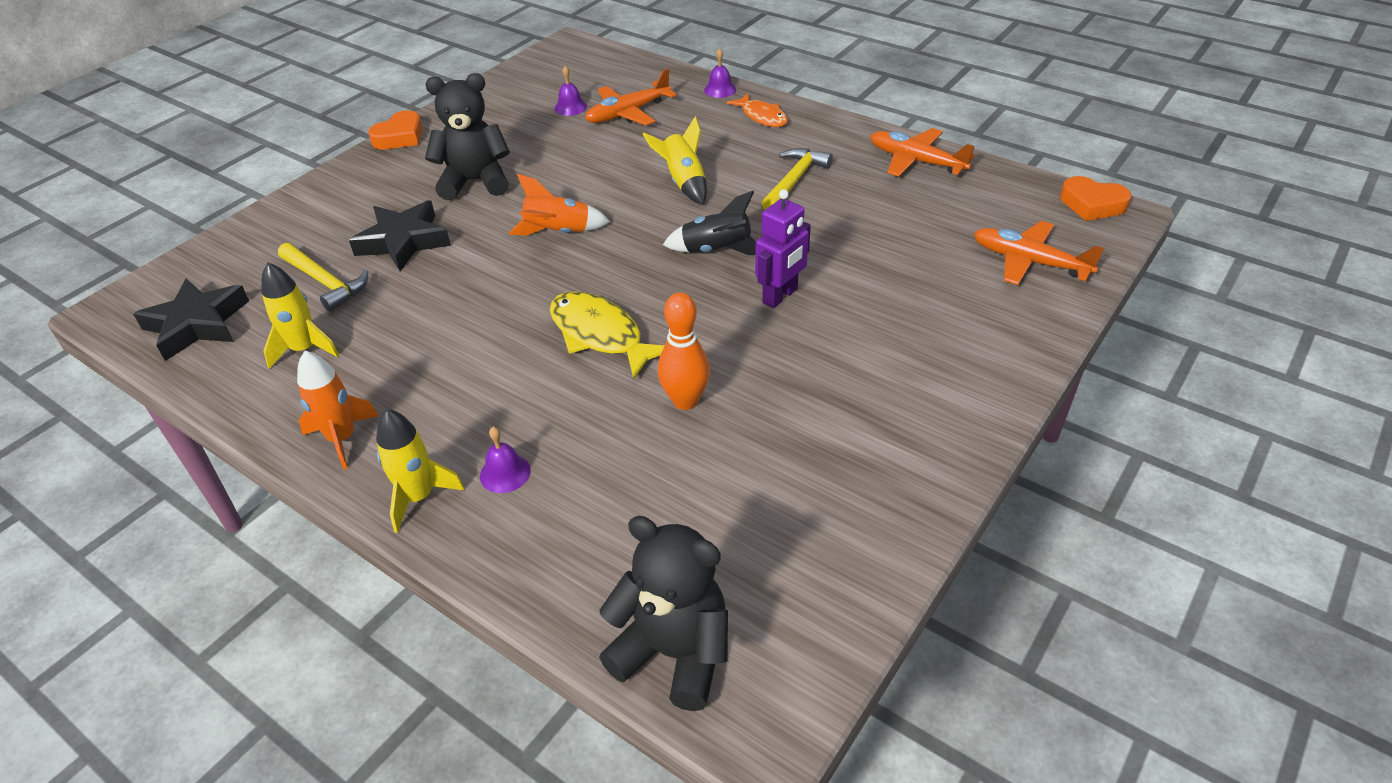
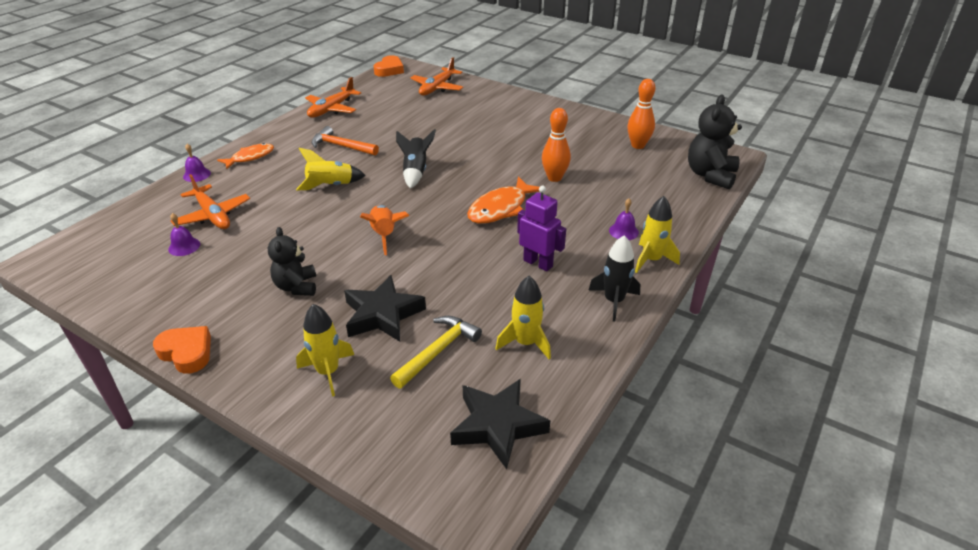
camera: 95 degrees left, 5 degrees down
orange rocket [297,351,379,470] -> black rocket [589,235,640,322]
black teddy bear [425,73,510,200] -> black teddy bear [268,227,316,296], size x0.67
yellow fish [550,291,665,379] -> orange fish [467,176,539,224]
purple robot [755,189,811,308] -> purple robot moved to [517,186,566,271]
yellow hammer [762,148,833,210] -> orange hammer [311,126,379,156]
none -> yellow rocket [296,304,354,396]
none -> orange bowling pin [627,79,656,149]

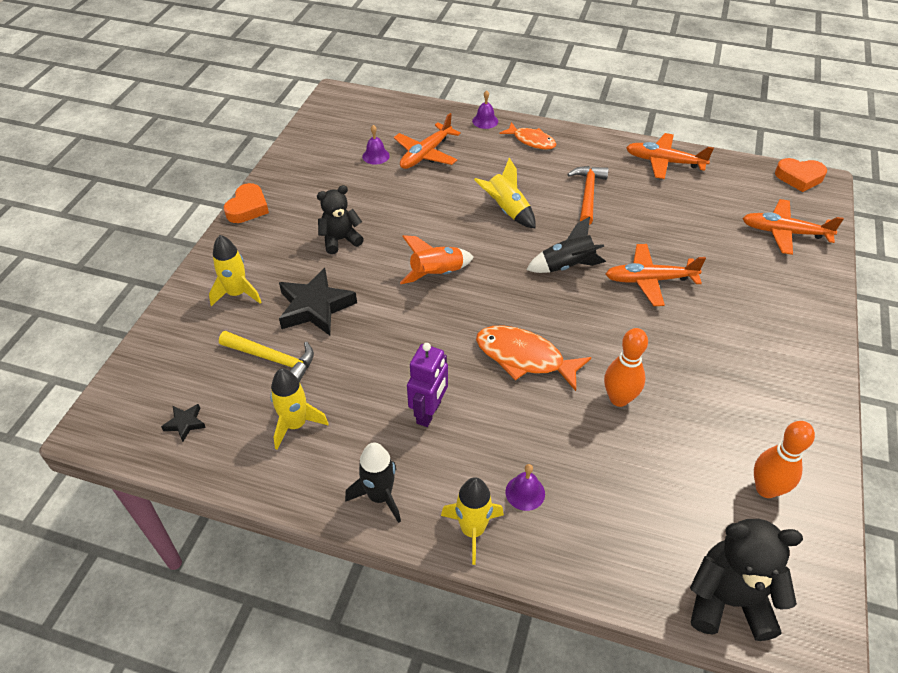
camera: 75 degrees right, 10 degrees up
black star [450,379,550,469] -> black star [161,404,206,442], size x0.46
none -> orange plane [606,244,706,306]

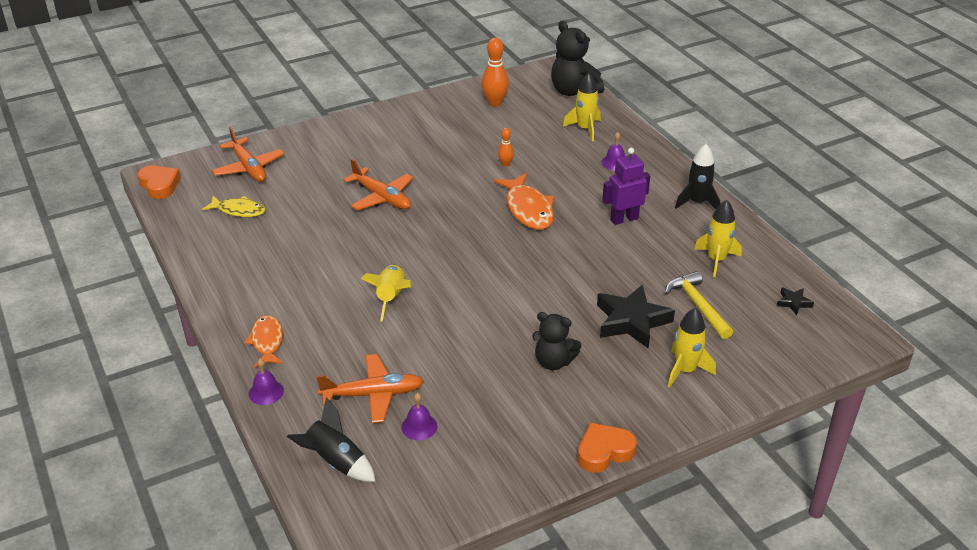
camera: 135 degrees left, 10 degrees down
orange rocket [400,235,474,284] -> none
yellow rocket [441,477,504,565] -> yellow rocket moved to [563,73,601,141]
black rocket [526,217,606,273] -> black rocket moved to [287,398,376,482]
orange hammer [568,166,609,225] -> none
orange bowling pin [604,328,648,407] -> orange bowling pin [498,128,514,167], size x0.54
orange plane [626,133,714,179] -> none
none -> yellow fish [202,196,265,217]

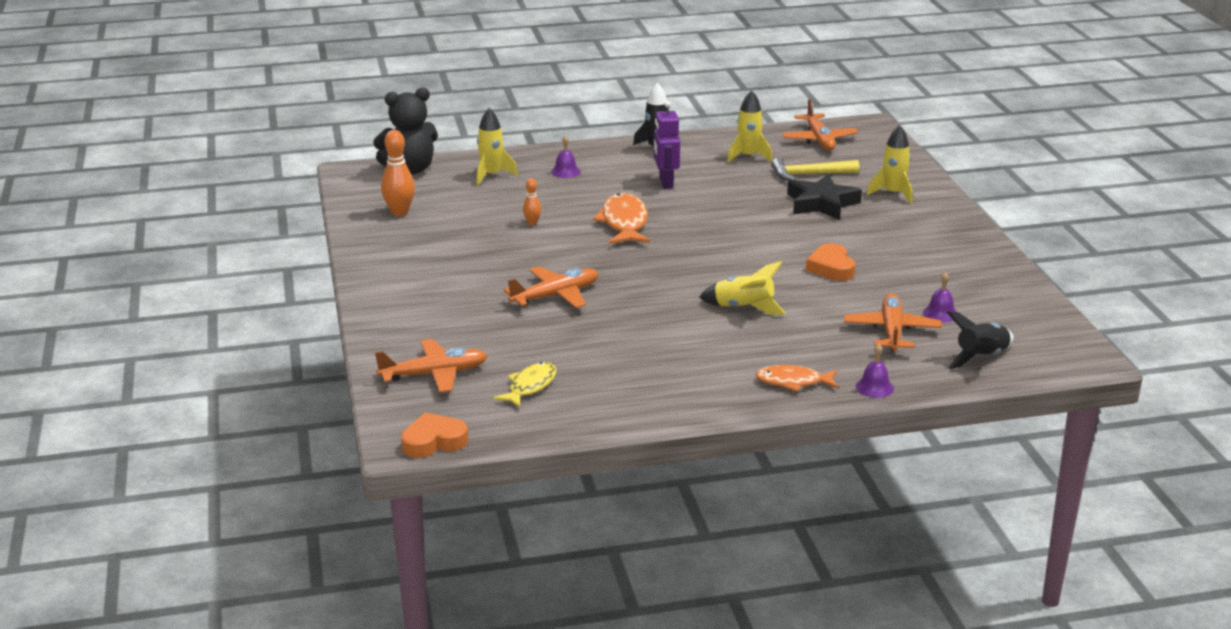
camera: 75 degrees left, 10 degrees down
orange fish [494,173,554,230] -> orange fish turned 90 degrees counterclockwise [593,193,650,244]
black teddy bear [532,312,581,370] -> none
orange heart [578,423,637,473] -> orange heart moved to [806,243,855,281]
black star [777,287,814,315] -> orange plane [782,99,859,150]

